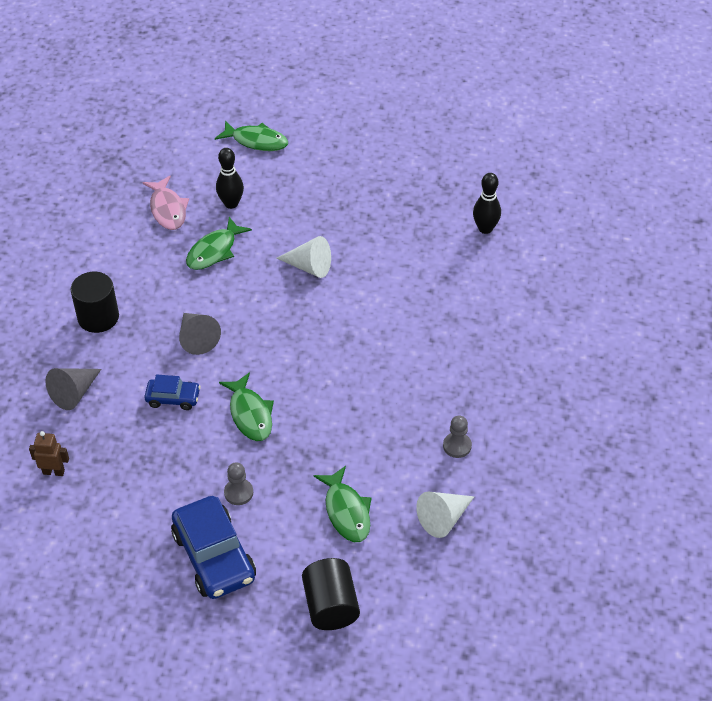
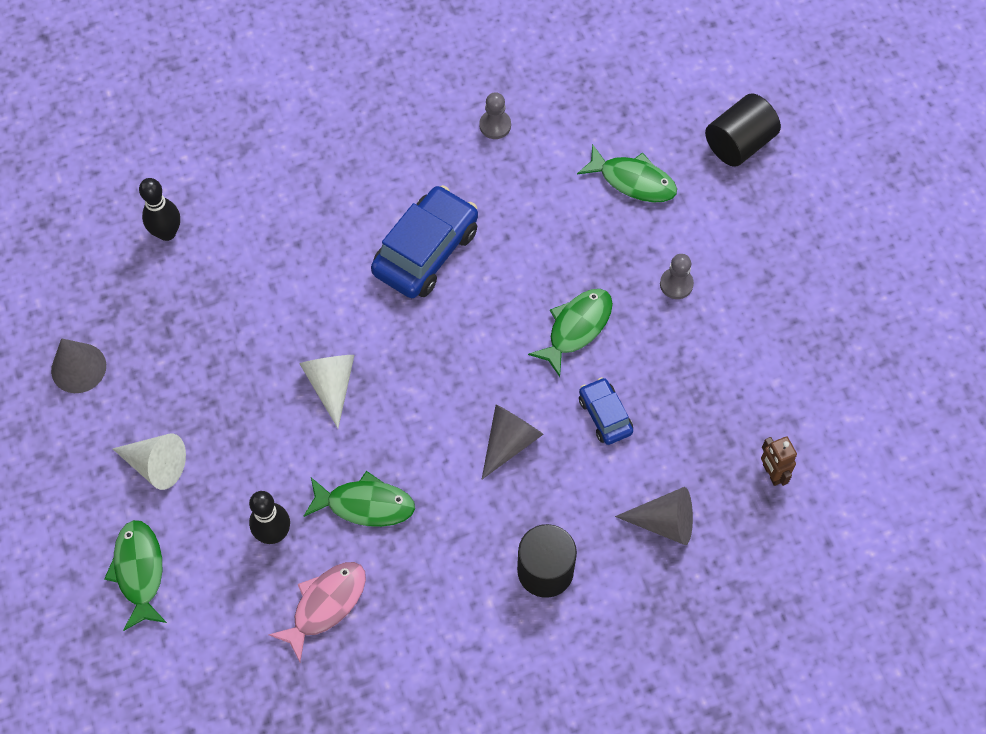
camera: 120 degrees left, 15 degrees up
blue car [171,496,256,599] -> blue car moved to [371,185,478,298]
green fish [314,466,372,542] -> green fish turned 75 degrees clockwise [577,144,677,203]
white cone [416,492,475,538] -> white cone moved to [113,433,186,490]
none -> grey cone [51,338,106,393]

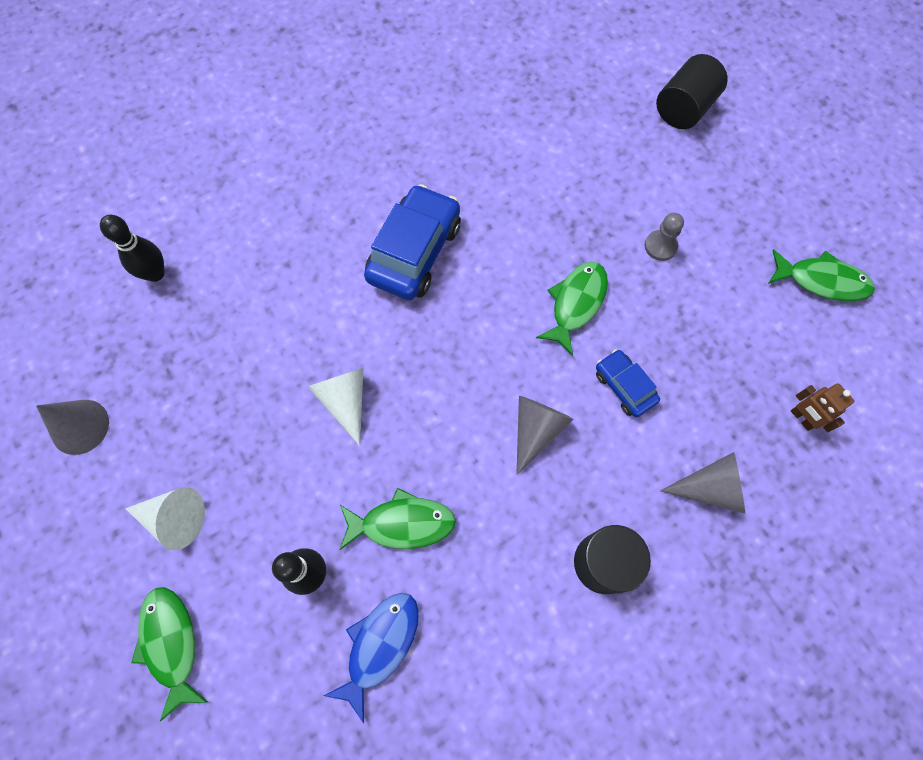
camera: 10 degrees left, 5 degrees up
pink fish [268,562,366,662] -> blue fish [324,593,419,723]
grey pawn [479,92,511,139] -> none
green fish [577,144,677,203] -> green fish moved to [768,249,875,301]

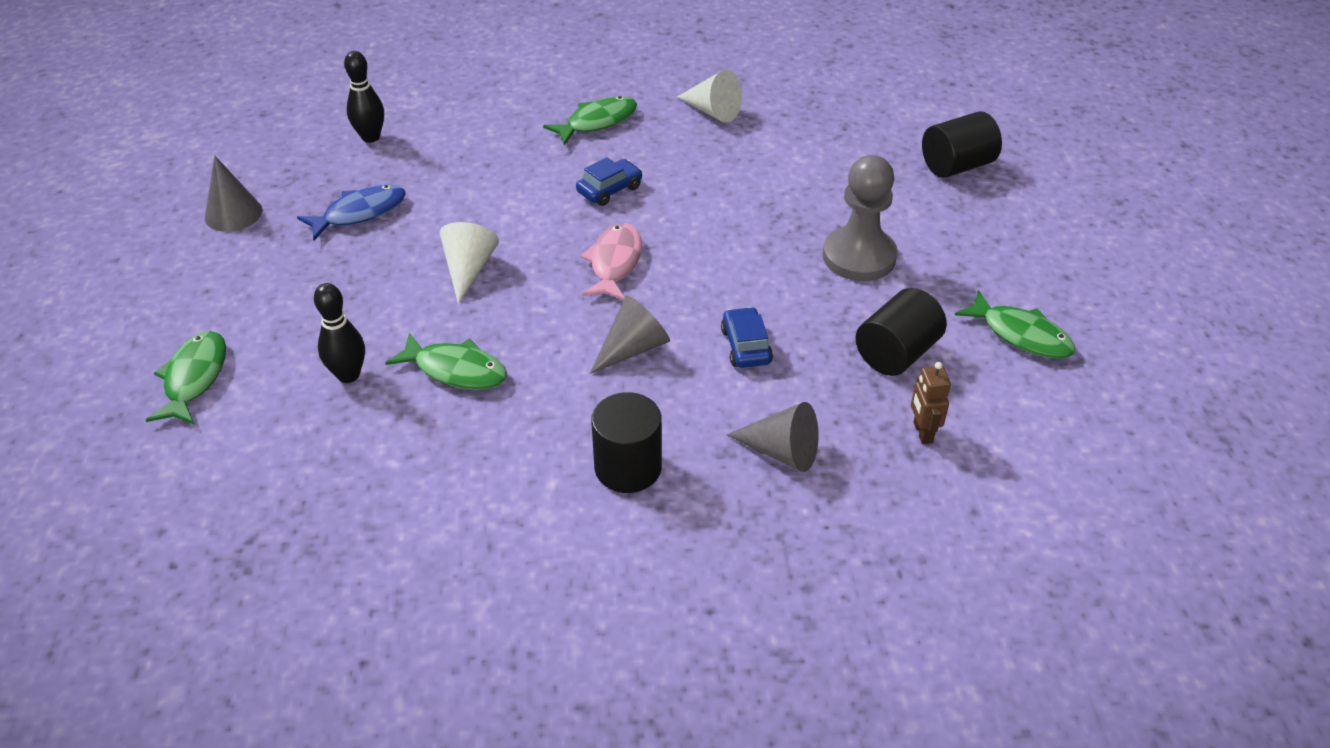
camera: 25 degrees right, 25 degrees down
white cone [125,487,205,550] -> white cone moved to [677,70,742,123]
blue fish [324,593,419,723] -> blue fish moved to [297,184,406,240]
blue car [364,184,461,300] -> blue car [576,157,643,206], size x0.54
green fish [536,262,608,356] -> green fish moved to [543,96,637,145]
grey pawn [645,213,684,261] -> grey pawn [823,155,898,281], size x2.02
none -> pink fish [580,223,642,300]
none -> black cylinder [855,288,947,376]

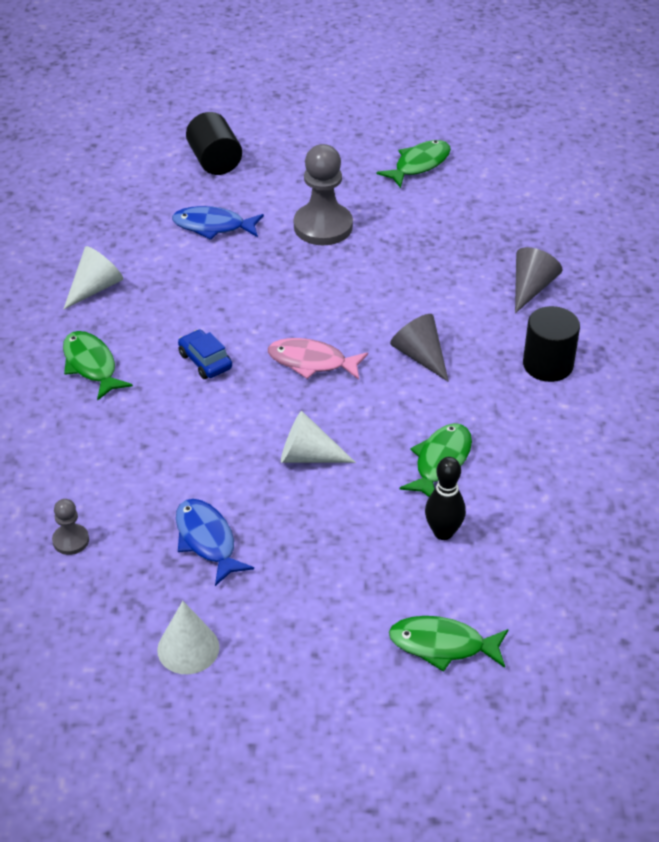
camera: 85 degrees left, 0 degrees up
grey cone [205,156,262,232] -> white cone [157,601,219,674]
black bowling pin [344,51,384,143] -> grey pawn [52,499,89,555]
blue car [721,307,773,368] -> none
black cylinder [855,288,947,376] -> none
brown robot [911,362,951,444] -> none
none -> blue fish [172,206,264,240]

